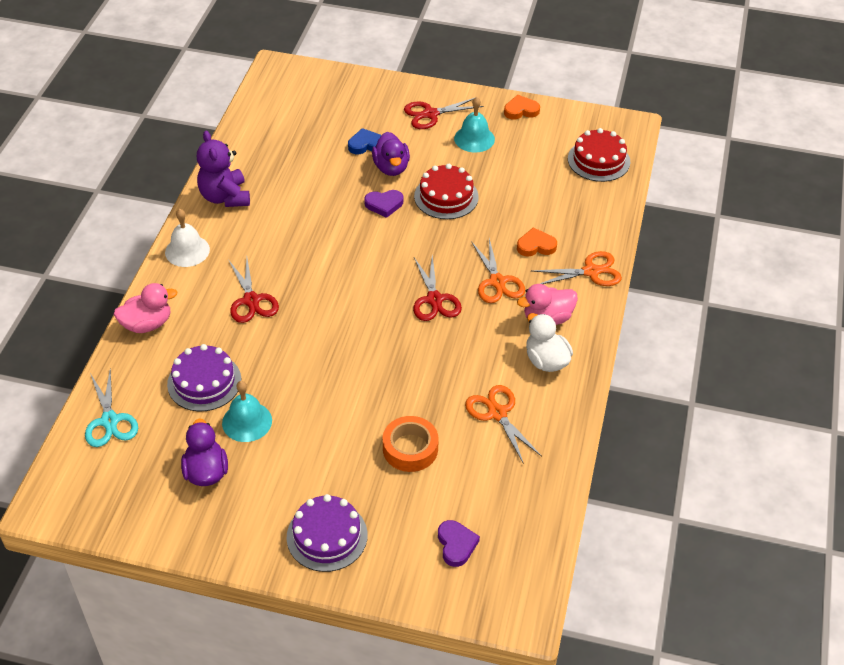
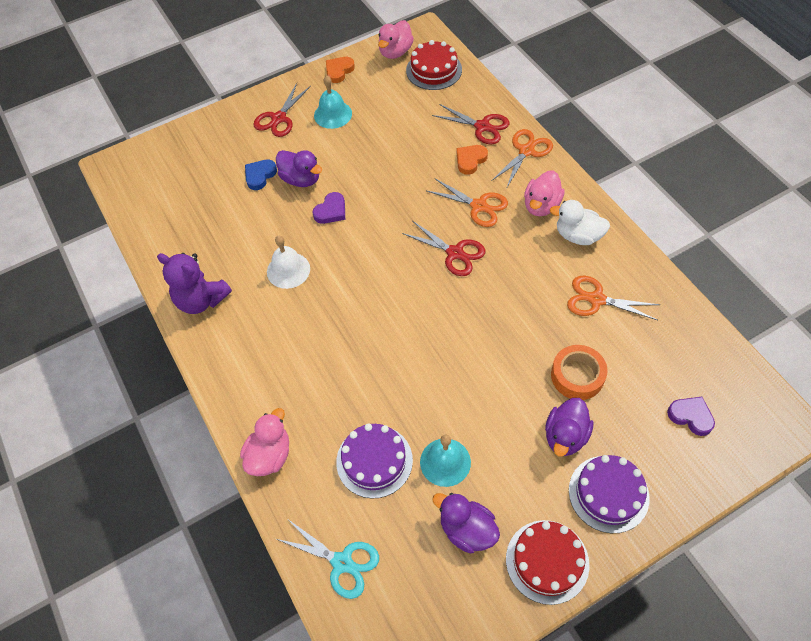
camera: 40 degrees left, 10 degrees up
white bell [165,209,210,267] -> white bell moved to [267,236,310,289]
red scissors [229,258,279,323] -> red scissors moved to [432,104,510,145]
red cake [414,164,479,219] -> red cake moved to [506,520,589,605]
none -> pink duck [378,20,414,59]
none -> purple duck [545,398,593,457]

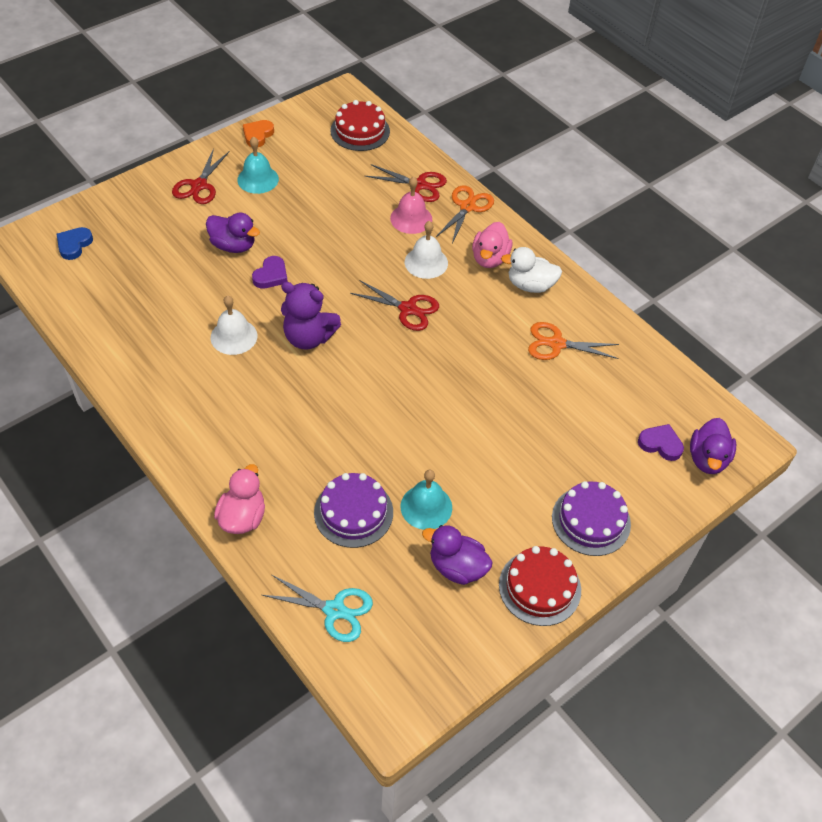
camera: 15 degrees left, 5 degrees down
purple teddy bear [157,253,232,314] -> purple teddy bear moved to [281,282,341,350]
blue heart [245,159,277,190] -> blue heart moved to [57,227,93,260]
pink duck [378,20,414,59] -> none
orange scissors [427,178,508,227] -> white bell [405,221,448,279]
orange heart [456,145,488,175] -> pink bell [390,176,432,234]
purple duck [545,398,593,457] -> purple duck moved to [690,418,736,474]
orange tape [551,345,607,400] -> none

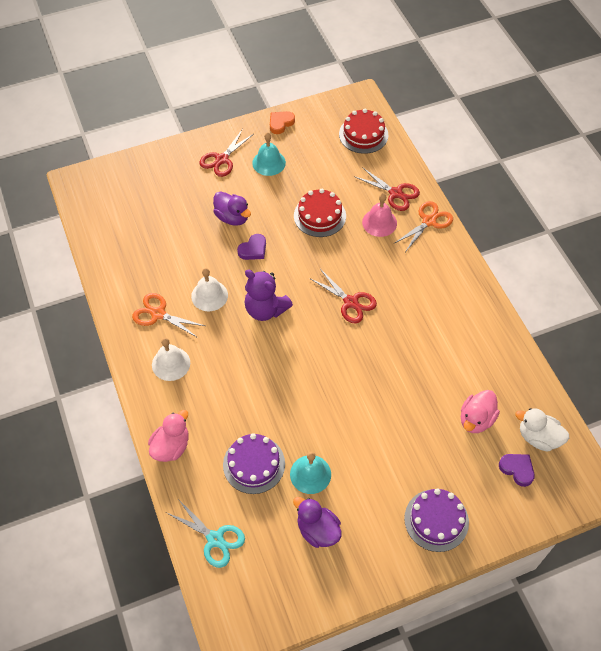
camera: 20 degrees right, 5 degrees up
blue heart [57,227,93,260] -> none
white bell [405,221,448,279] -> white bell moved to [152,338,190,381]
pink duck [472,222,512,268] -> pink duck moved to [461,390,500,433]
red cake [499,546,581,626] -> red cake moved to [294,189,346,237]
white duck [501,247,562,293] -> white duck moved to [515,408,569,452]
orange scissors [528,322,619,360] -> orange scissors moved to [132,293,205,338]
purple duck [690,418,736,474] -> none

